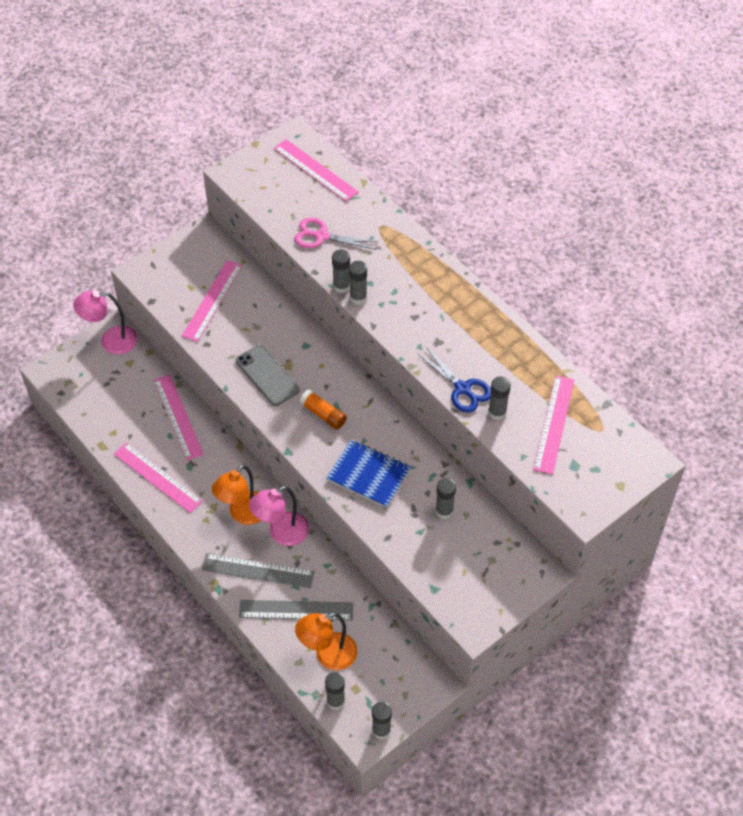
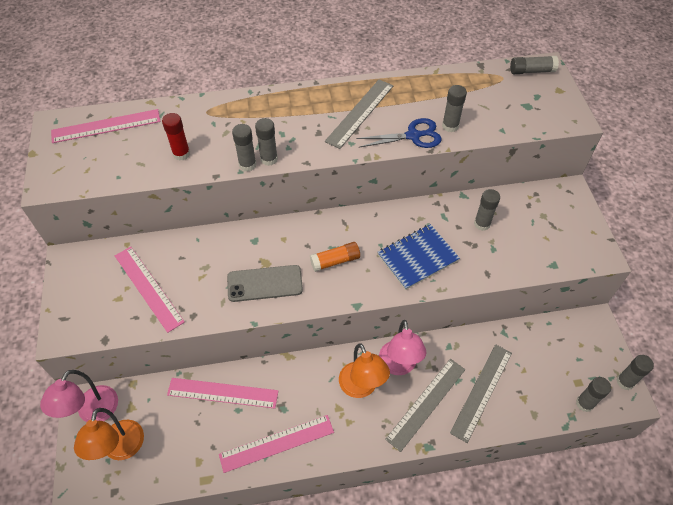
camera: 60 degrees left, 0 degrees up
pink scissors [294,218,377,250] -> red glue stick [162,113,190,160]
orange lamp [295,613,357,670] -> orange lamp moved to [74,408,144,460]
pink ruler [533,376,575,475] -> none
none -> grey ruler [325,80,393,149]
none -> grey glue stick [510,56,559,74]

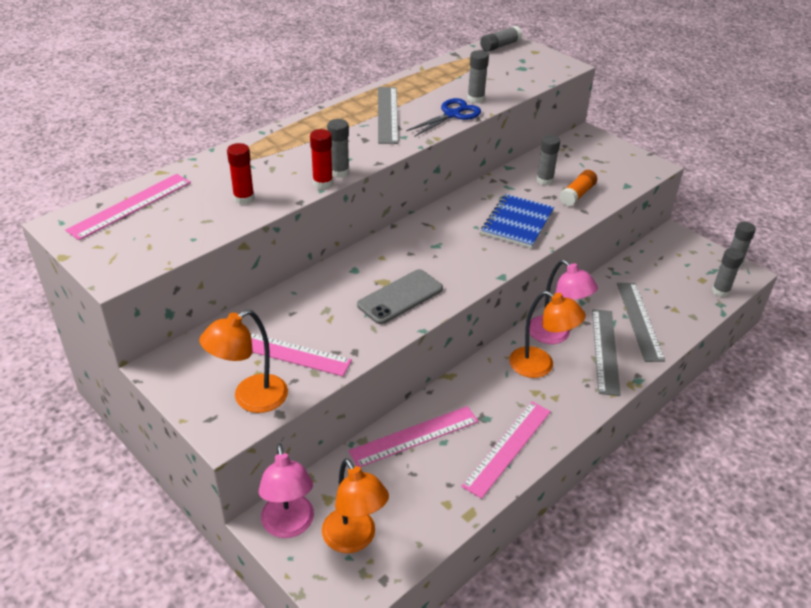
camera: 35 degrees left, 15 degrees down
grey glue stick [232,124,256,171] -> red glue stick [310,129,333,189]
orange glue stick [310,242,360,272] -> orange glue stick moved to [559,170,597,206]
none -> orange lamp [199,309,288,413]

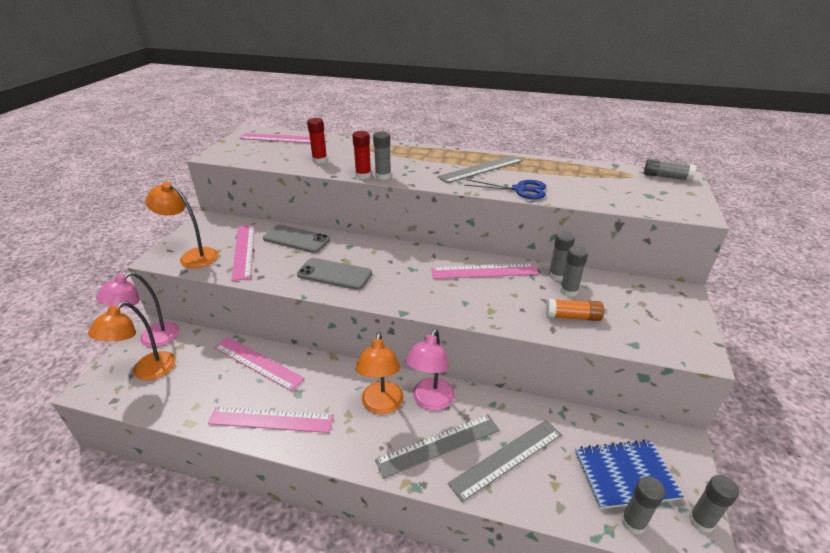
camera: 60 degrees right, 5 degrees down
grey glue stick [467,50,489,103] -> grey glue stick moved to [549,232,575,281]
blue notebook [481,194,554,248] -> blue notebook moved to [575,440,684,509]
none -> grey phone [263,225,330,253]
none -> pink ruler [431,263,539,279]

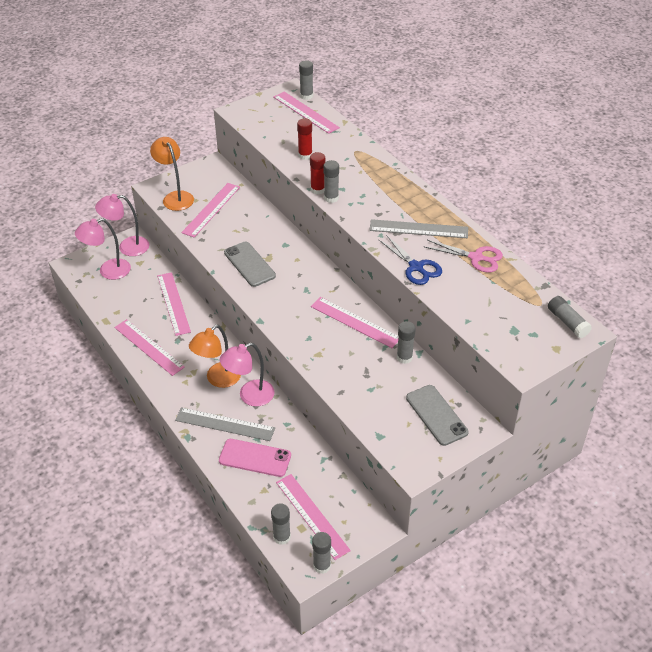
camera: 40 degrees right, 10 degrees up
orange lamp [88,302,176,380] -> pink lamp [75,218,131,280]
grey phone [263,225,330,253] -> grey phone moved to [406,385,469,446]
grey ruler [448,420,562,502] -> pink phone [219,439,291,477]
orange glue stick [546,299,604,321] -> none
grey glue stick [560,246,588,297] -> grey glue stick moved to [299,60,313,100]
blue notebook [575,440,684,509] -> pink ruler [276,474,351,560]
none -> pink scissors [425,240,503,273]

